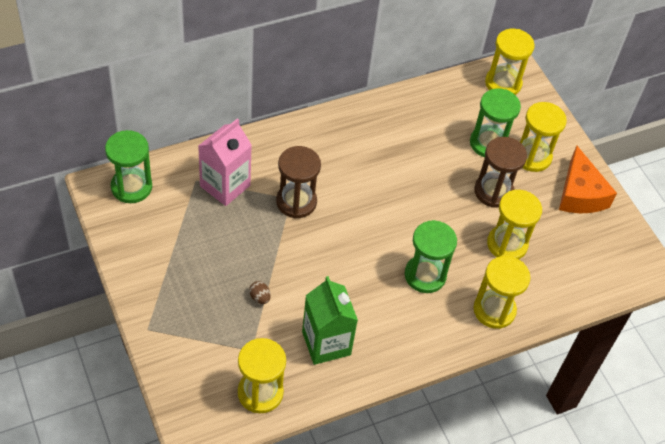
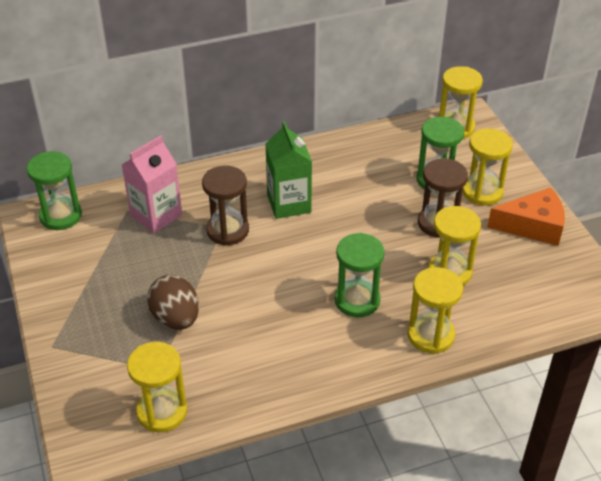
camera: 10 degrees right, 10 degrees down
brown egg [249,281,271,304] -> brown egg [147,275,199,330], size x2.30
green carton [302,276,358,365] -> green carton moved to [265,121,312,219]
orange cheese [559,146,617,213] -> orange cheese turned 90 degrees counterclockwise [487,187,565,246]

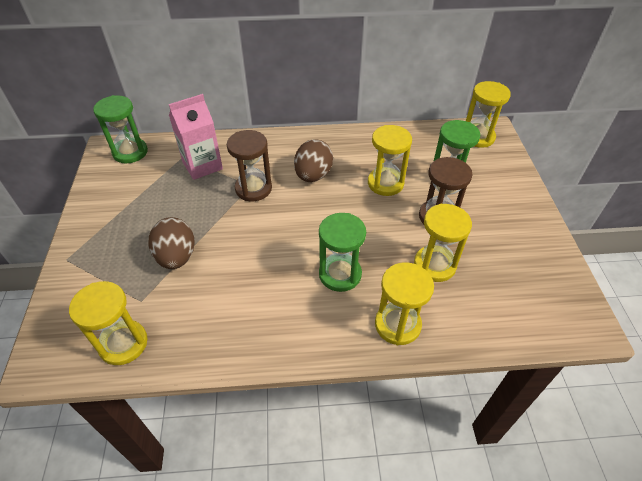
camera: 15 degrees right, 5 degrees up
green carton [265,121,312,219] -> brown egg [294,139,333,182]
yellow hourglass [463,128,513,206] -> yellow hourglass moved to [368,125,412,196]
orange cheese [487,187,565,246] -> none

